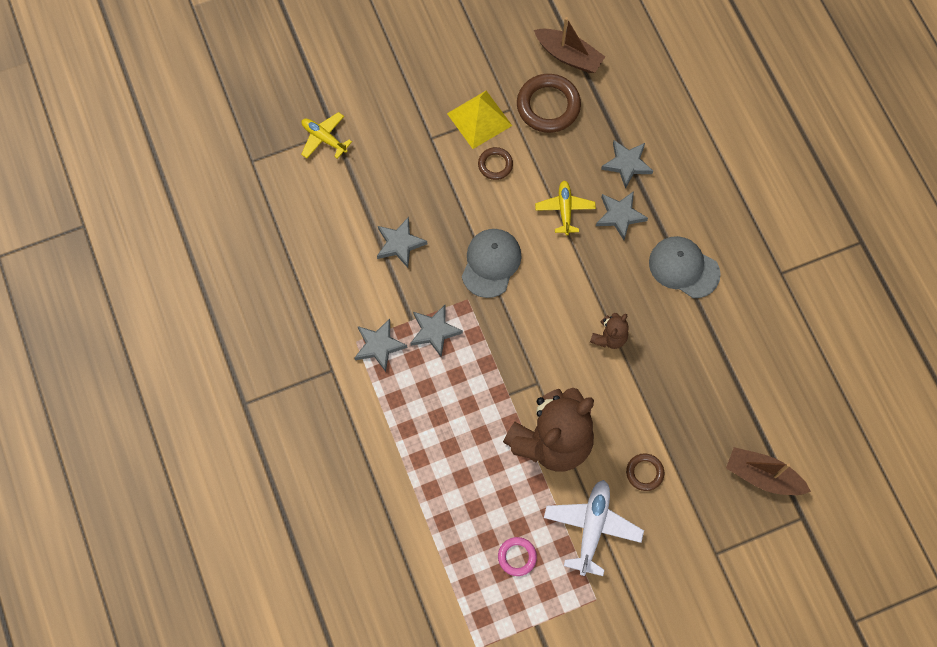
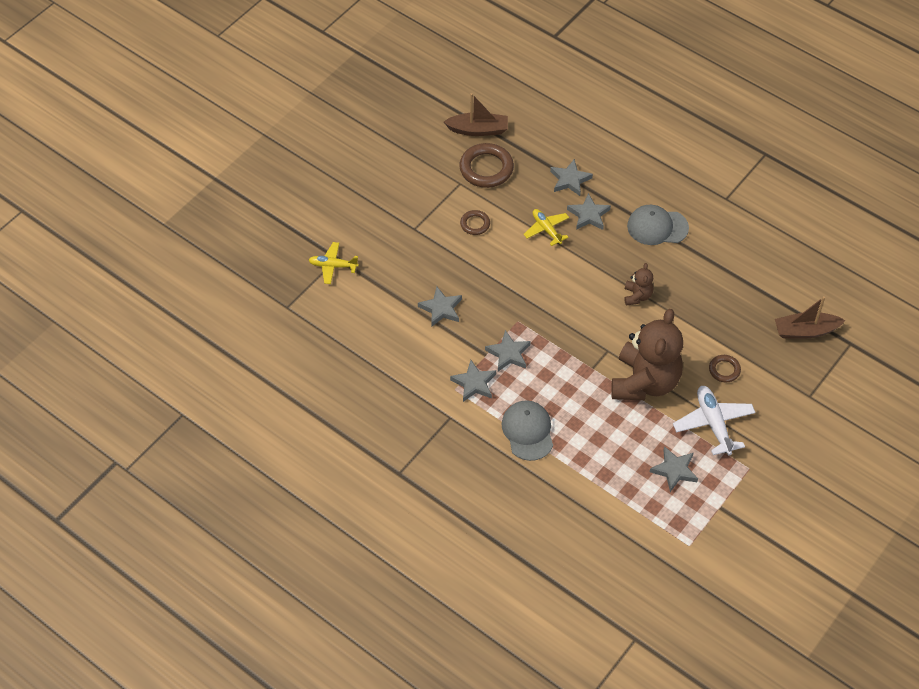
camera: 30 degrees left, 15 degrees down
yellow pyramid [447,91,512,149] -> none
grey cap [462,229,522,298] -> grey cap moved to [501,400,553,461]
pink ring [498,537,537,576] -> grey star [650,446,698,492]

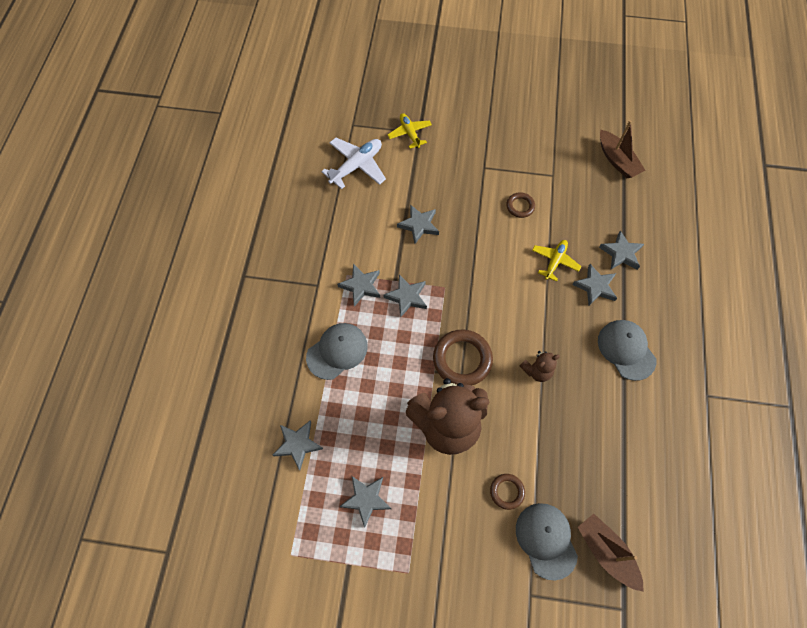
camera: 60 degrees right, 10 degrees up
brown ring [459,143,514,188] -> brown ring moved to [433,329,493,386]
white plane [673,386,756,455] -> white plane moved to [321,138,386,189]
none -> grey star [273,421,323,470]
none -> grey cap [516,503,578,580]

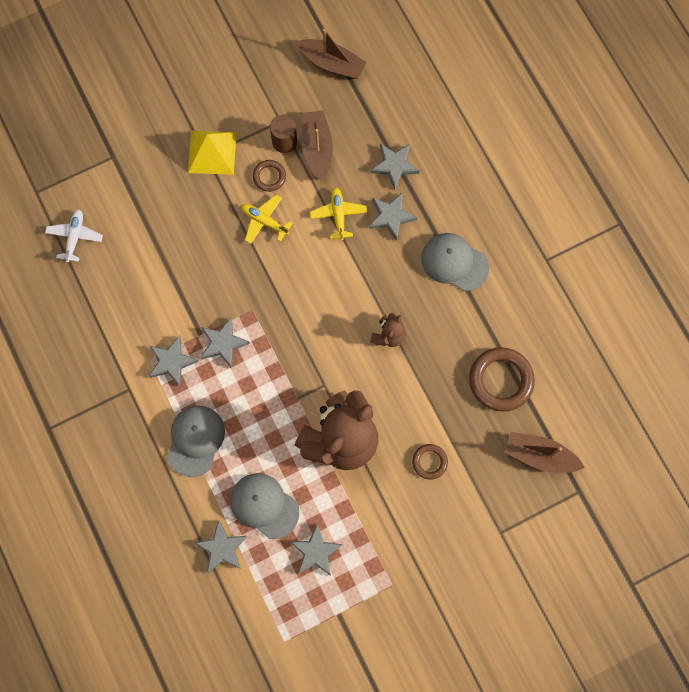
camera: 35 degrees left, 10 degrees up
white plane [321,138,386,189] -> white plane [45,209,103,263], size x0.65
yellow plane [388,113,432,149] -> yellow plane moved to [241,195,293,244]
grey star [397,205,439,244] -> none
brown ring [433,329,493,386] -> brown ring moved to [469,347,535,412]
grey cap [516,503,578,580] -> grey cap moved to [230,473,299,539]
none -> yellow pyramid [188,131,236,175]
none -> brown cylinder [270,115,297,153]
none -> brown boat [302,111,333,181]

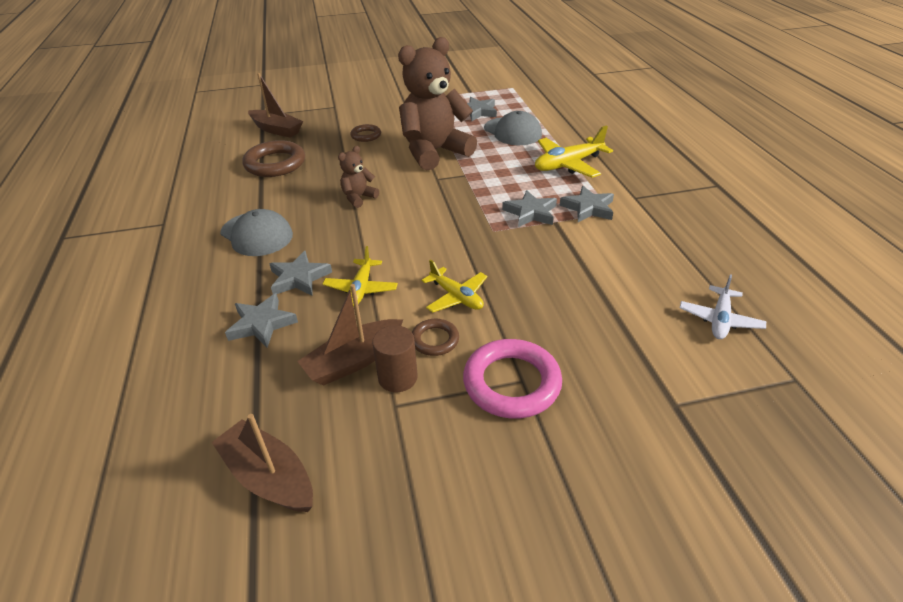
camera: 165 degrees left, 35 degrees down
grey cap [167,405,225,477] -> yellow plane [535,126,613,178]
yellow pyramid [188,131,236,175] -> pink ring [463,339,562,419]
grey star [195,520,247,573] -> none
brown boat [302,111,333,181] -> brown boat turned 45 degrees clockwise [297,284,403,386]

